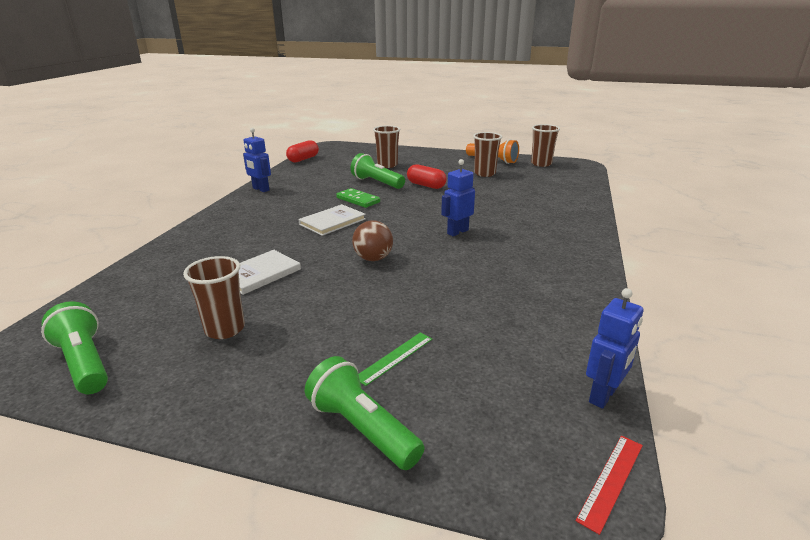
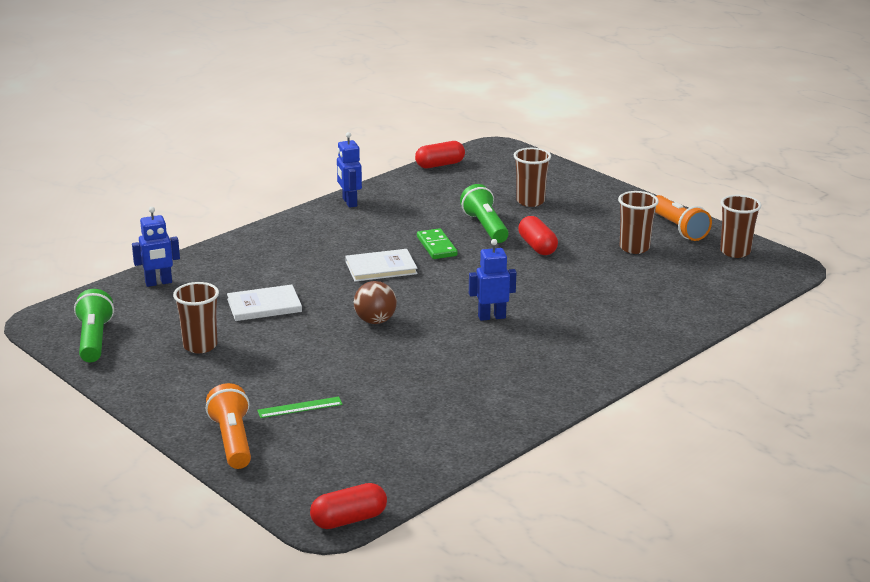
camera: 30 degrees right, 0 degrees up
green flashlight [305,356,425,470] -> orange flashlight [206,383,251,469]
red ruler [576,436,643,535] -> red capsule [310,483,387,529]
blue robot [586,288,643,409] -> blue robot moved to [132,207,180,287]

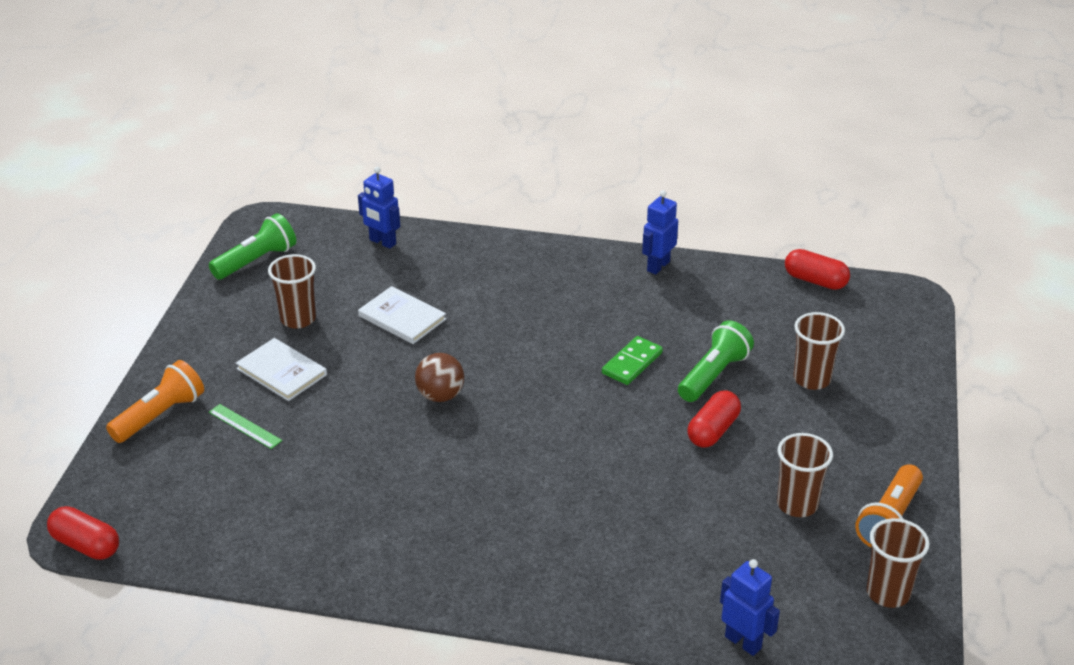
camera: 55 degrees right, 10 degrees up
white book [345,249,418,282] -> white book moved to [236,338,327,401]
blue robot [469,239,516,321] -> blue robot moved to [720,559,780,656]

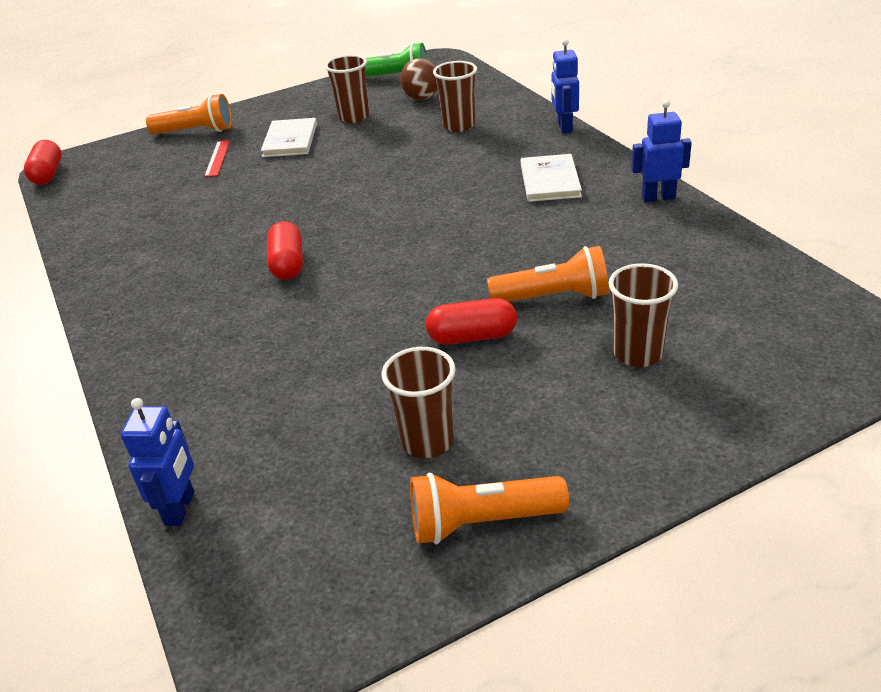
camera: 55 degrees right, 0 degrees up
green ruler [209,404,282,449] -> red ruler [204,140,230,177]
blue robot [358,167,400,249] -> blue robot moved to [551,39,579,133]
white book [358,286,446,344] -> white book moved to [521,154,582,202]
brown ball [415,353,464,402] -> brown ball moved to [400,58,438,100]
green domino [602,336,663,385] -> none
green flashlight [678,320,754,402] -> orange flashlight [487,246,609,302]
red capsule [785,249,850,290] -> red capsule moved to [267,221,303,280]
brown cup [866,518,930,608] -> brown cup moved to [433,61,477,132]

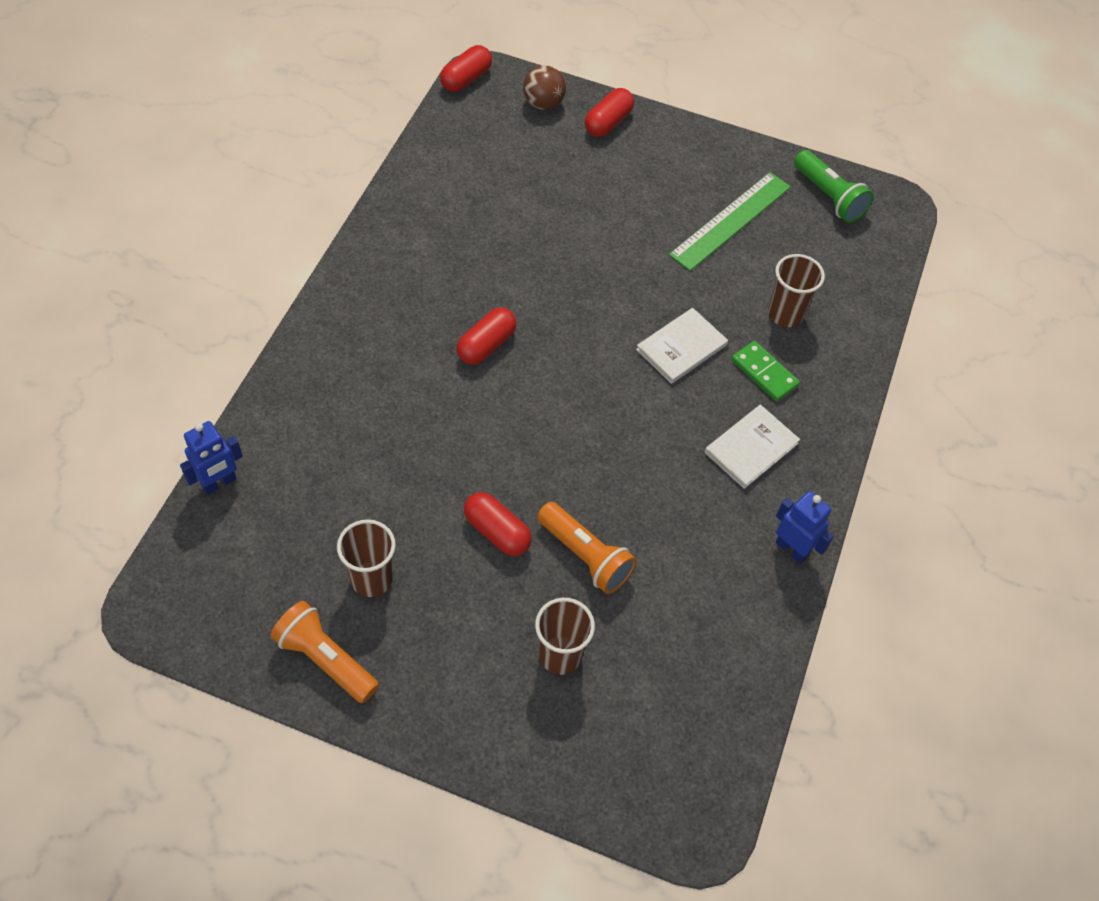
camera: 40 degrees right, 20 degrees up
orange flashlight [146,94,232,134] -> red capsule [585,88,634,137]
red ruler [204,140,230,177] -> none
white book [260,118,317,157] -> white book moved to [636,308,728,384]
brown cup [325,55,369,123] -> green ruler [669,172,791,271]
brown ball [400,58,438,100] -> brown ball moved to [523,65,566,110]
blue robot [551,39,579,133] -> none
none -> green domino [731,341,800,402]

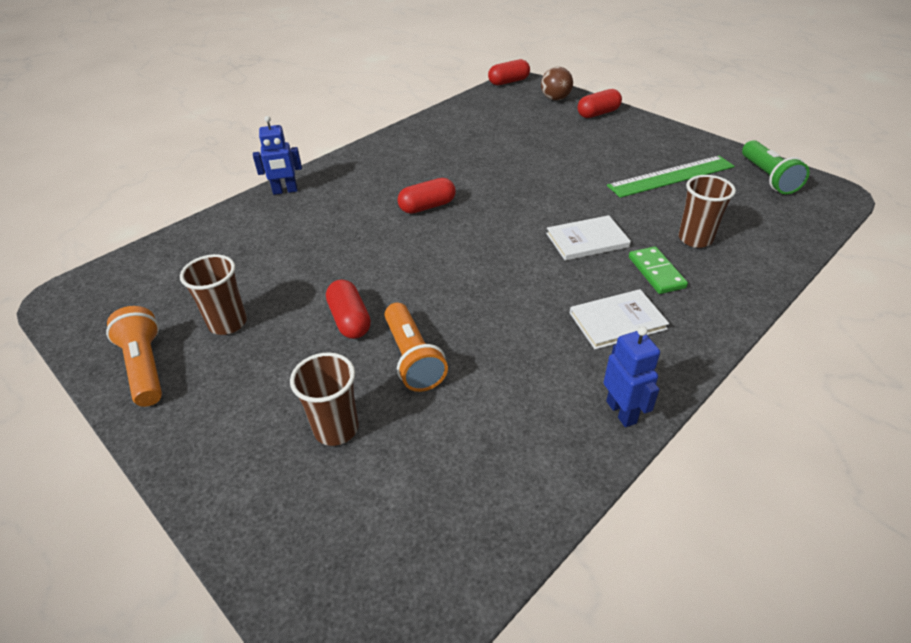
camera: 30 degrees right, 15 degrees down
blue robot [180,421,243,495] -> blue robot moved to [253,116,302,195]

